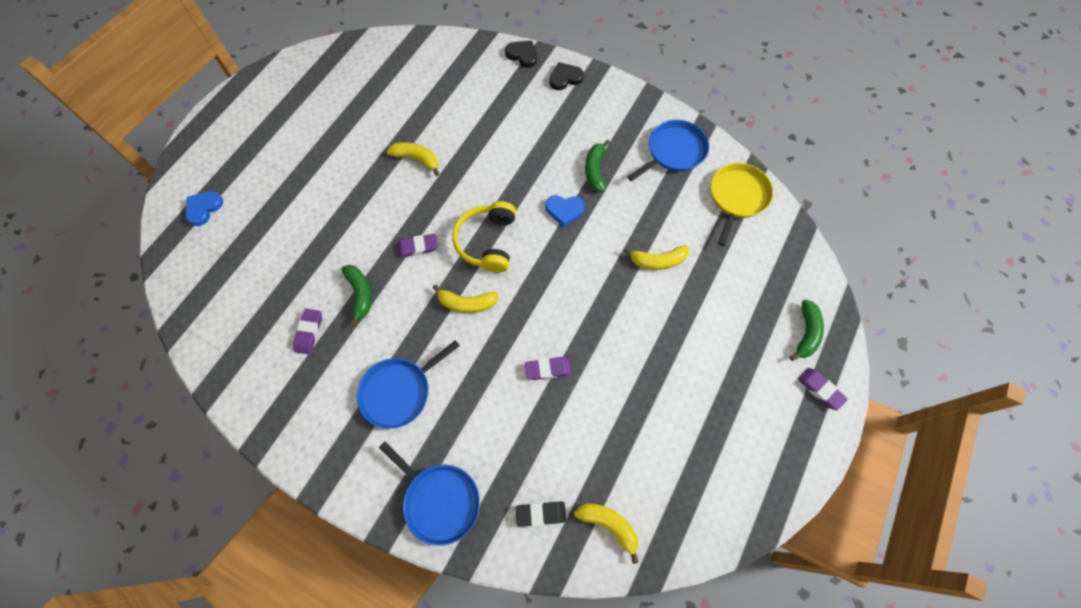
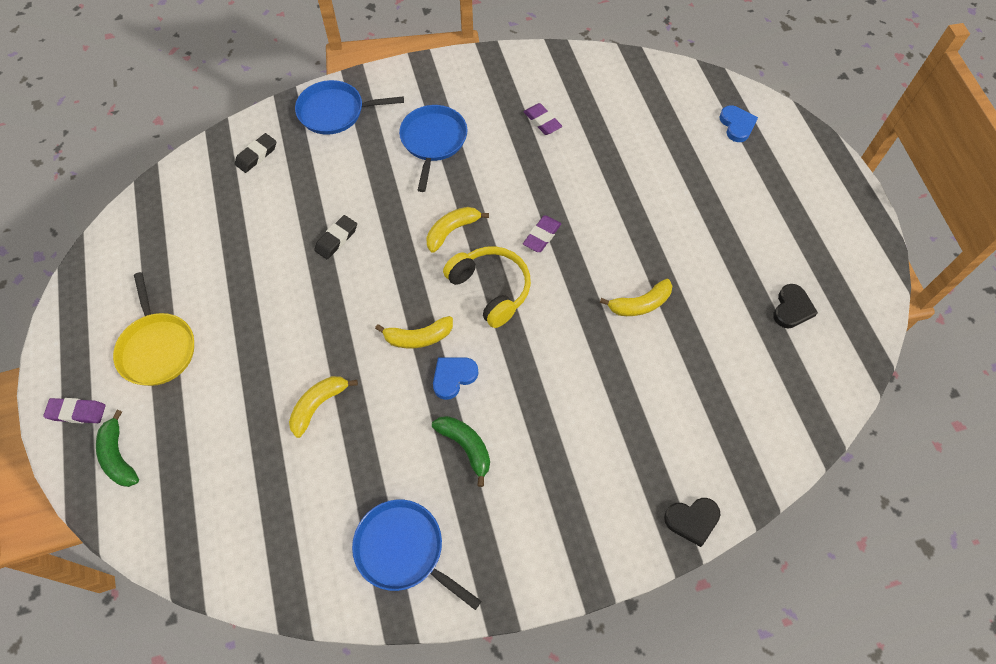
camera: 135 degrees right, 5 degrees down
green banana [341,265,372,327] -> none
purple eraser [525,357,572,380] -> black eraser [314,215,357,259]
black heart [549,62,584,90] -> black heart moved to [773,284,818,328]
yellow banana [574,503,639,564] -> yellow banana moved to [375,316,453,348]
blue pan [627,120,709,181] -> blue pan turned 120 degrees clockwise [352,500,481,610]
yellow pan [711,163,773,246] -> yellow pan moved to [113,272,194,386]

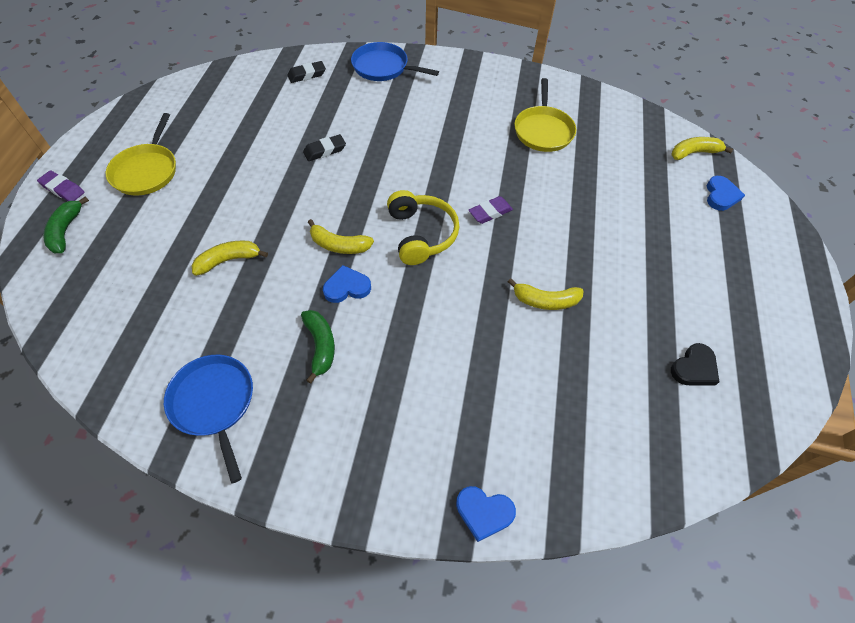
camera: 25 degrees right, 5 degrees down
blue pan [399,105,467,192] -> none
yellow banana [426,207,489,253] -> yellow banana moved to [671,137,733,160]
purple eraser [524,103,562,135] -> yellow pan [515,78,576,152]
black heart [664,498,720,547] -> blue heart [456,486,516,542]

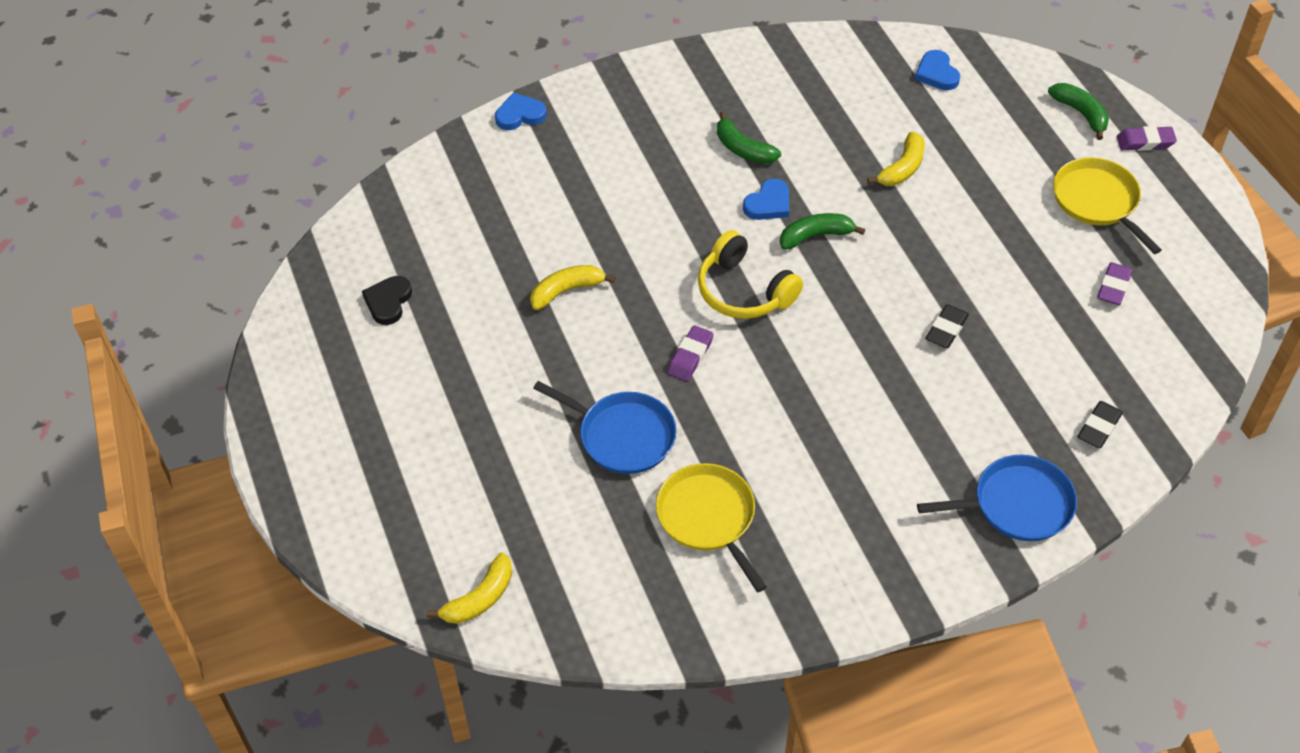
camera: 150 degrees right, 5 degrees down
blue pan [164,355,253,483] -> blue pan moved to [533,381,677,474]
yellow banana [308,219,374,254] -> green banana [780,213,865,250]
blue heart [707,176,745,211] -> blue heart moved to [915,50,960,90]
none -> purple eraser [1097,262,1133,305]

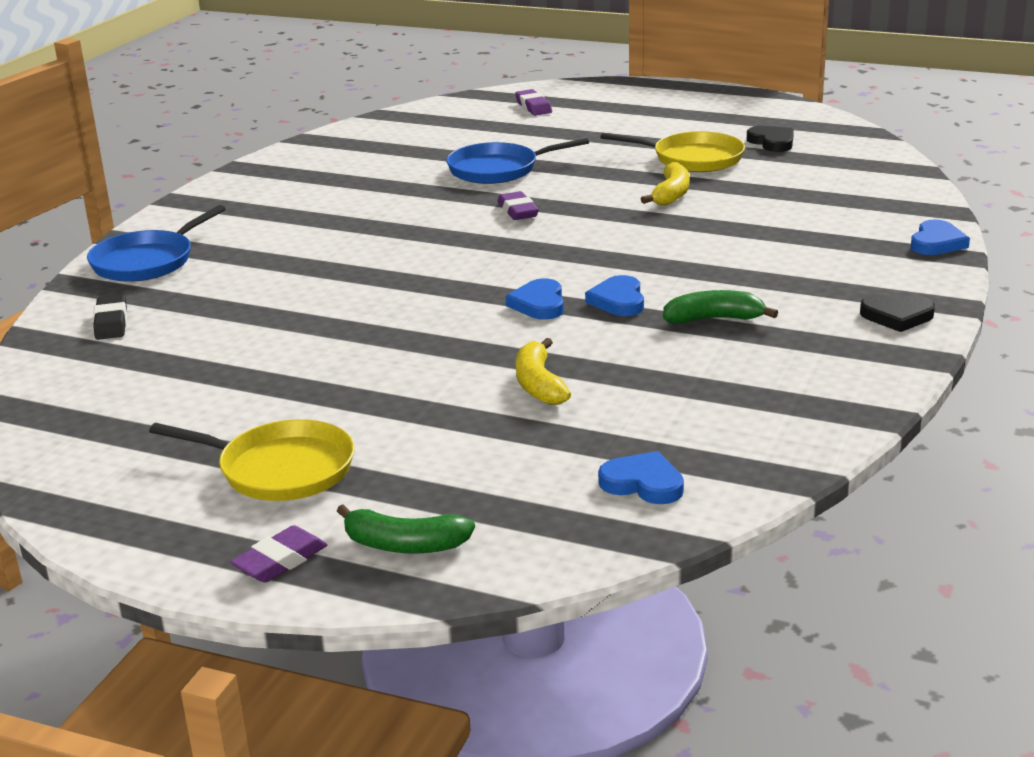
camera: 135 degrees right, 25 degrees down
yellow banana [427,553,512,624] -> none
yellow pan [656,463,767,592] -> yellow pan moved to [601,131,745,172]
yellow headphones [698,230,803,319] -> none
green banana [780,213,865,250] -> blue heart [506,278,564,320]
black eraser [925,304,969,348] -> none
purple eraser [1097,262,1133,305] -> purple eraser moved to [515,89,552,116]
none -> black heart [860,294,935,332]

